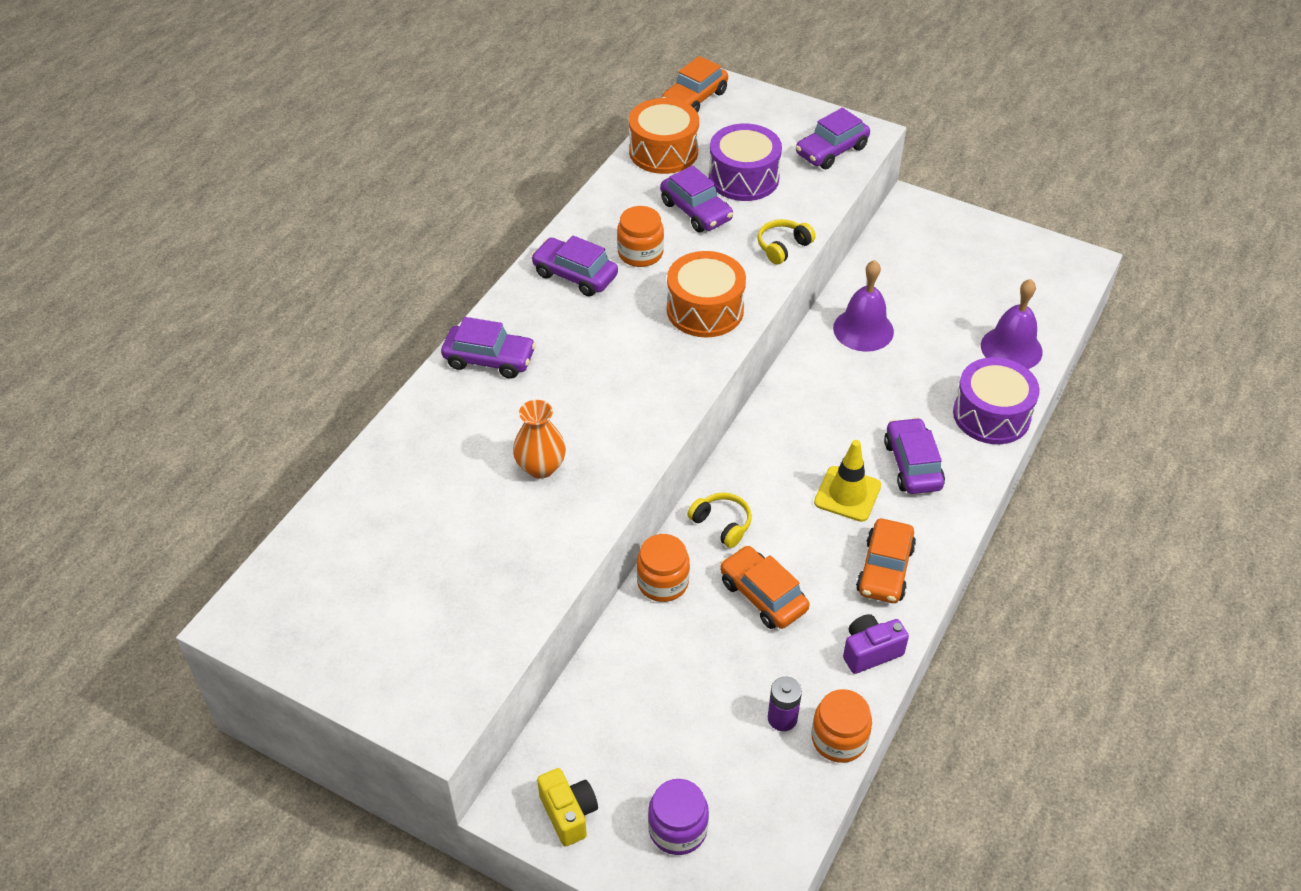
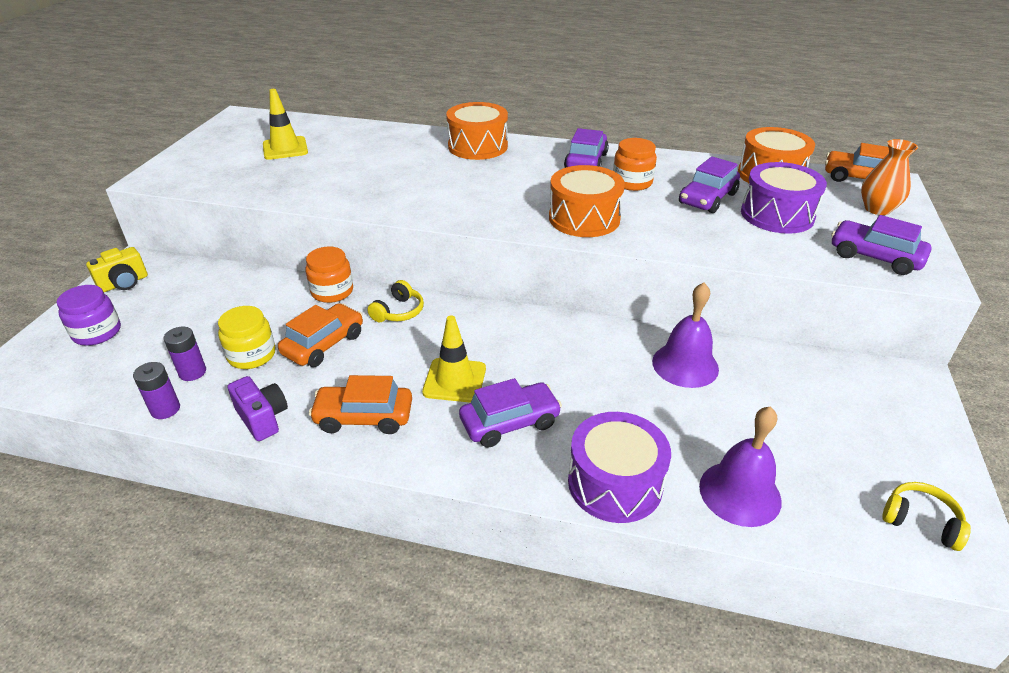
camera: 75 degrees right, 10 degrees down
purple car [441,317,536,379] -> orange drum [446,102,508,160]
orange vase [513,400,566,479] -> orange vase moved to [861,139,918,215]
yellow headphones [758,219,816,265] -> yellow headphones moved to [882,482,971,551]
orange jar [811,689,872,763] -> purple battery [133,362,180,419]
none -> yellow jar [218,306,275,369]
none -> yellow traffic cone [263,89,308,160]

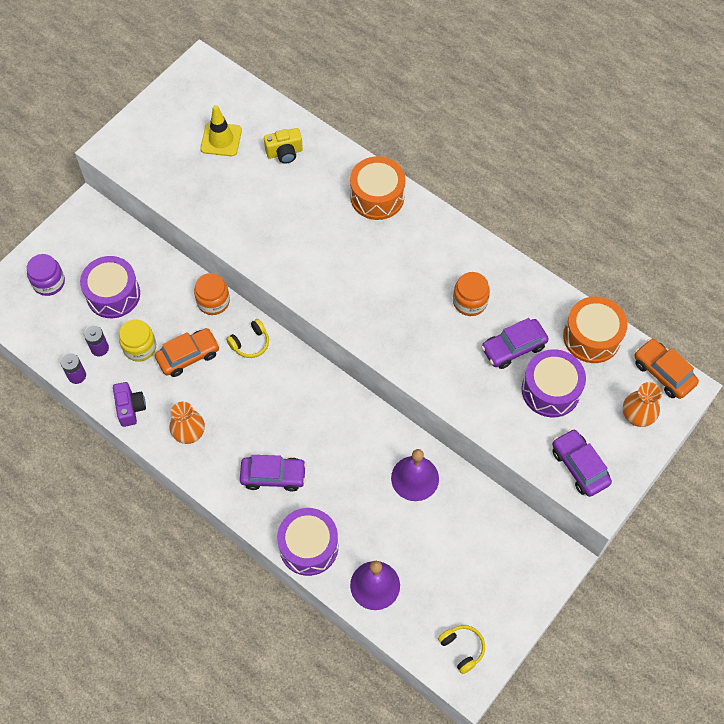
camera: 25 degrees right, 25 degrees up
yellow camera [86,247,148,292] -> yellow camera moved to [264,128,303,164]
orange car [309,375,412,434] -> orange vase [170,402,205,444]
yellow traffic cone [422,316,486,403] -> none
orange drum [549,165,625,237] -> none
purple car [564,128,609,168] -> none
none -> purple drum [80,256,140,318]

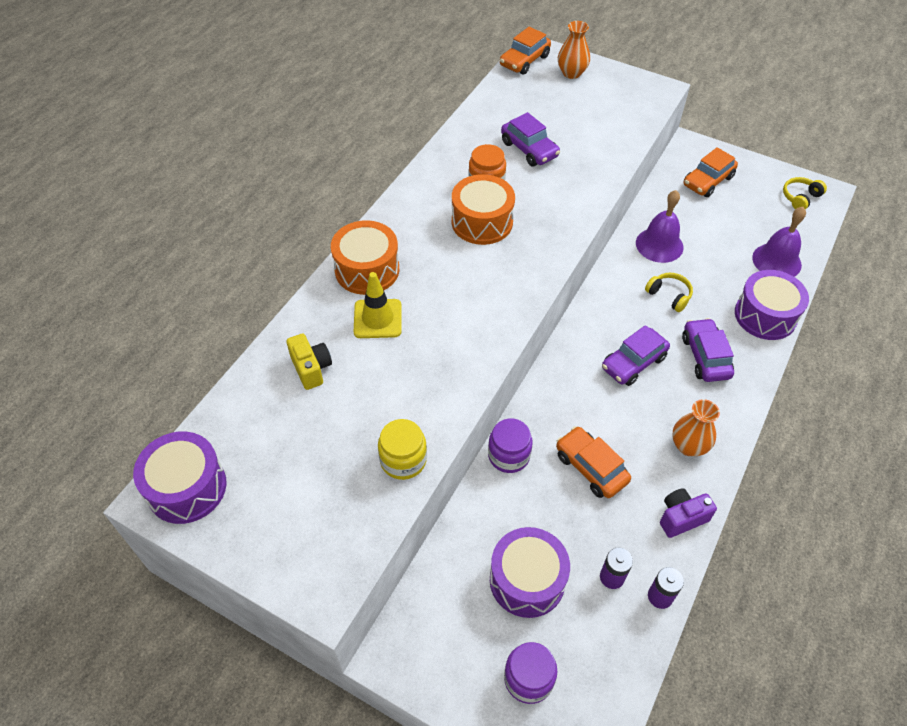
camera: 100 degrees left, 10 degrees down
yellow jar [119,319,156,362] -> yellow jar moved to [378,419,427,480]
orange jar [194,273,230,315] -> purple jar [488,418,533,473]
yellow traffic cone [200,105,242,156] -> yellow traffic cone moved to [354,272,402,338]
yellow headphones [226,319,269,358] -> yellow headphones moved to [645,273,693,312]
purple drum [522,349,586,418] -> purple drum moved to [133,432,227,524]
purple car [552,429,612,497] -> purple car moved to [602,325,670,386]
orange drum [563,296,628,363] -> orange drum moved to [452,174,515,245]
none -> orange car [684,147,738,197]

